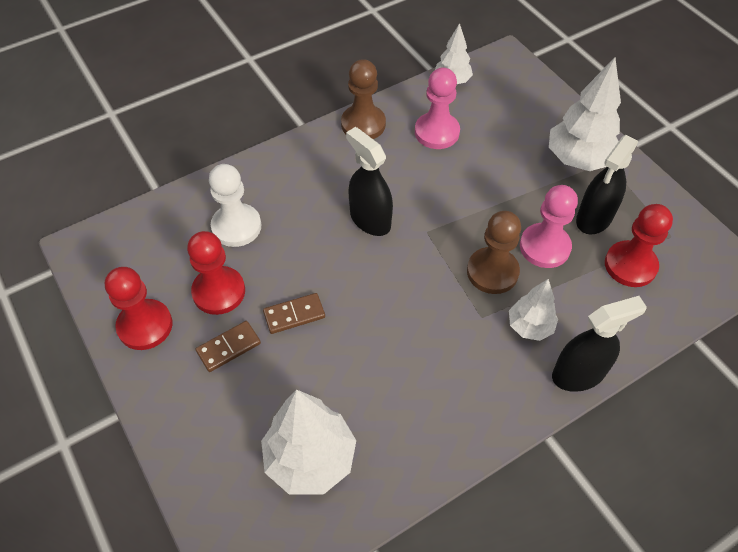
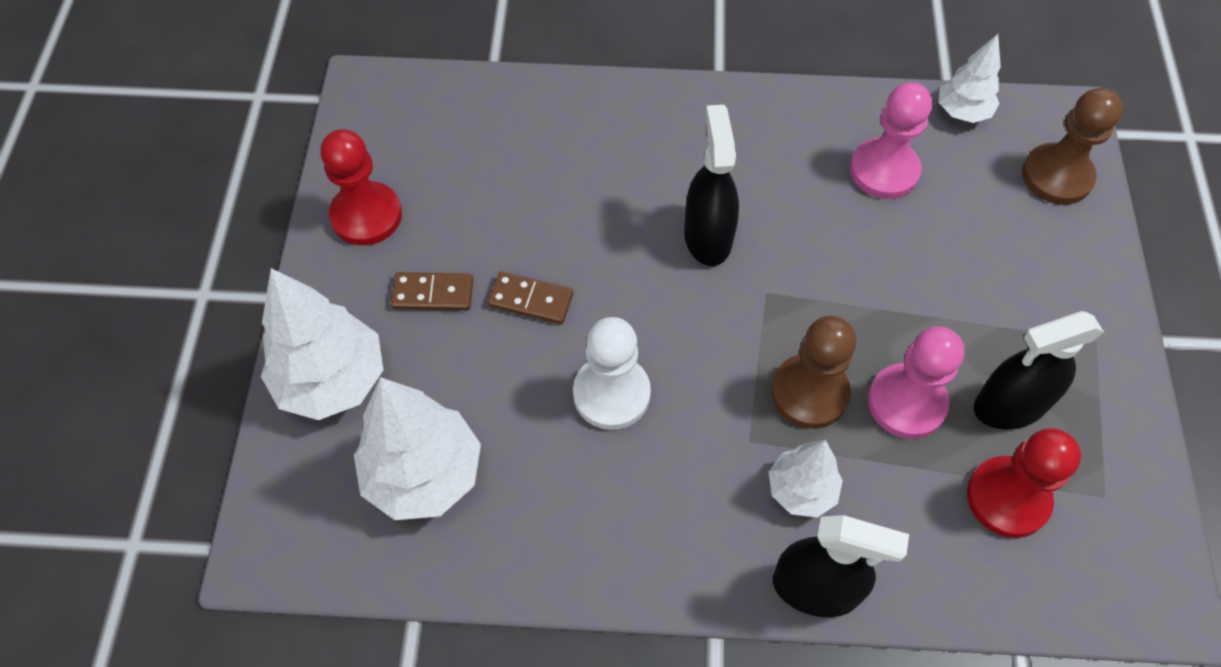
camera: 35 degrees right, 5 degrees up
red pawn [187,231,245,315] -> none
white pawn [209,164,261,247] -> white pawn moved to [573,317,651,430]
brown pawn [341,59,386,139] -> brown pawn moved to [1022,88,1123,205]
white tree [549,57,621,171] -> white tree moved to [261,268,384,420]

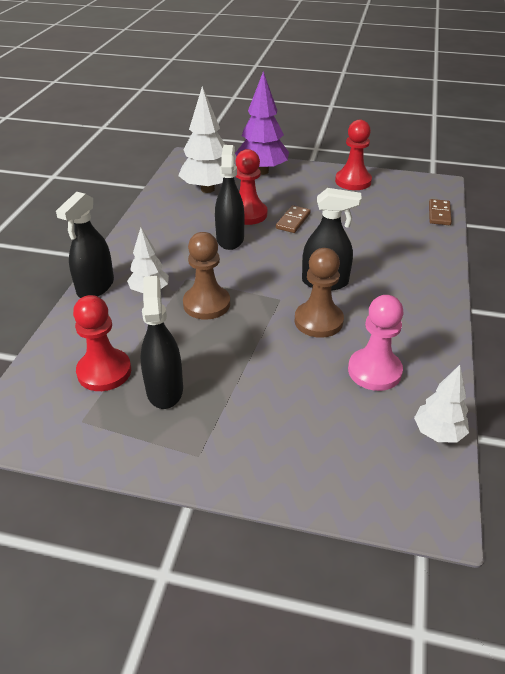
camera: 100 degrees right, 20 degrees down
white tree [261,268,384,420] -> purple tree [235,71,289,175]
brown domino [391,272,473,311] -> brown domino moved to [429,199,452,225]
white pawn [573,317,651,430] -> black spray bottle [215,145,244,250]
pink pawn [868,326,964,439] -> none
brown pawn [1022,88,1123,205] -> brown pawn moved to [295,248,344,338]
none -> red pawn [236,149,267,225]

